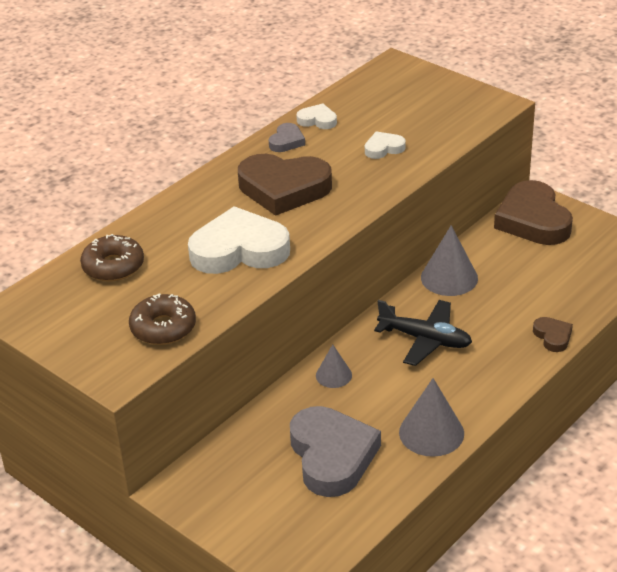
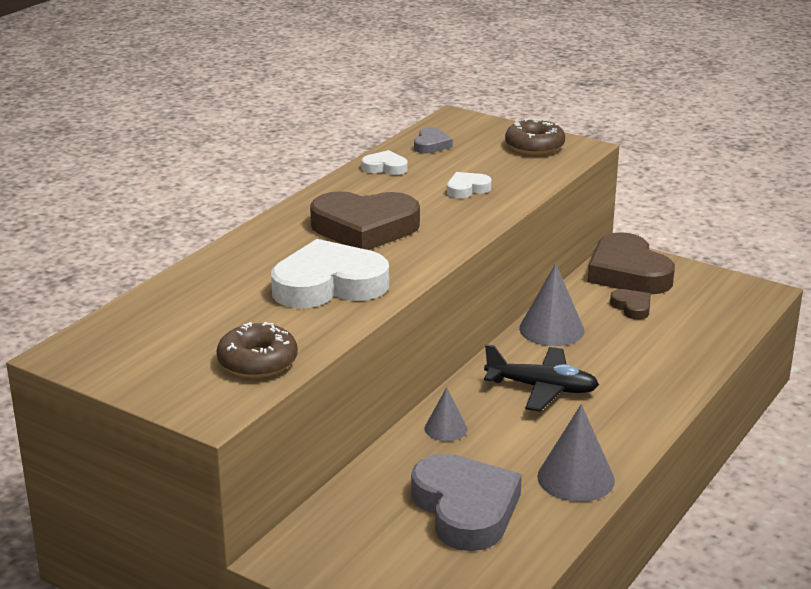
camera: 10 degrees left, 10 degrees down
brown donut [80,234,144,282] -> brown donut moved to [505,118,565,155]
grey heart [269,123,305,152] -> grey heart moved to [414,128,453,154]
brown heart [533,317,573,352] -> brown heart moved to [610,289,651,319]

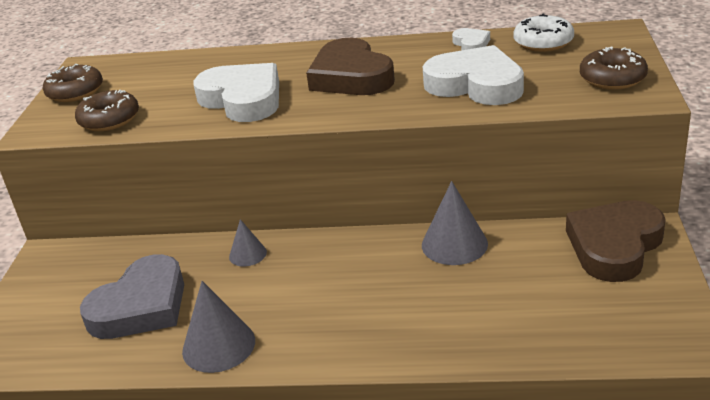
camera: 65 degrees right, 5 degrees up
grey heart [414,128,453,154] -> white donut [513,13,574,52]
white heart [447,172,492,198] -> white heart [422,45,524,105], size x2.16
black plane [484,344,599,412] -> none
brown heart [610,289,651,319] -> none
none -> brown donut [43,64,103,102]

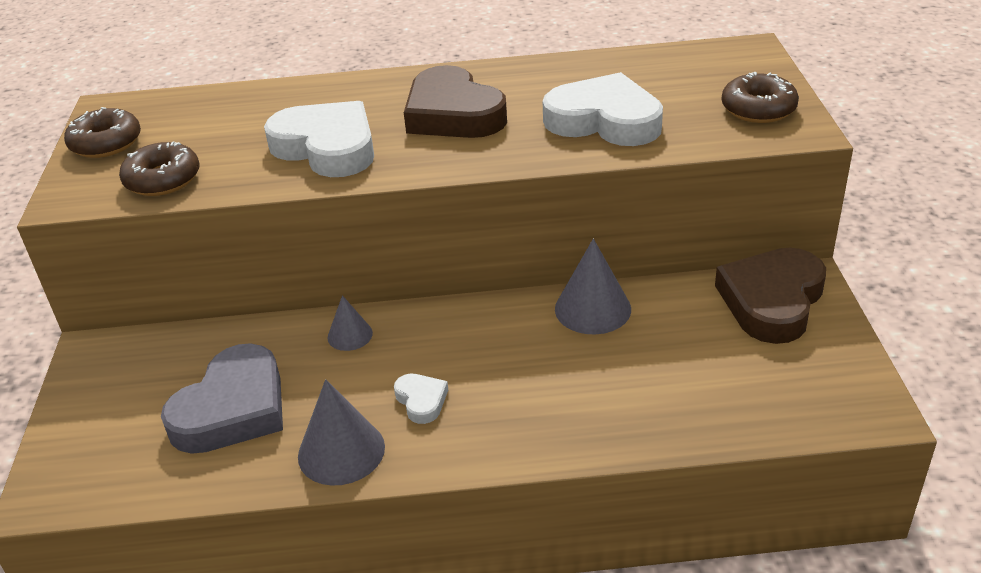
camera: 10 degrees left, 5 degrees up
white heart [452,28,490,50] -> white heart moved to [394,374,448,424]
white donut [513,13,574,52] -> none

